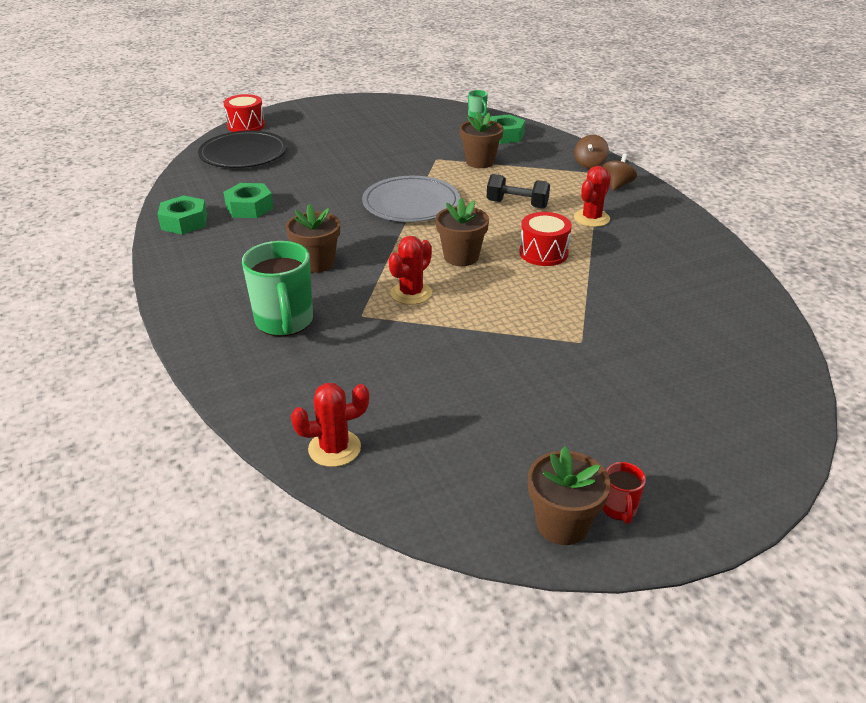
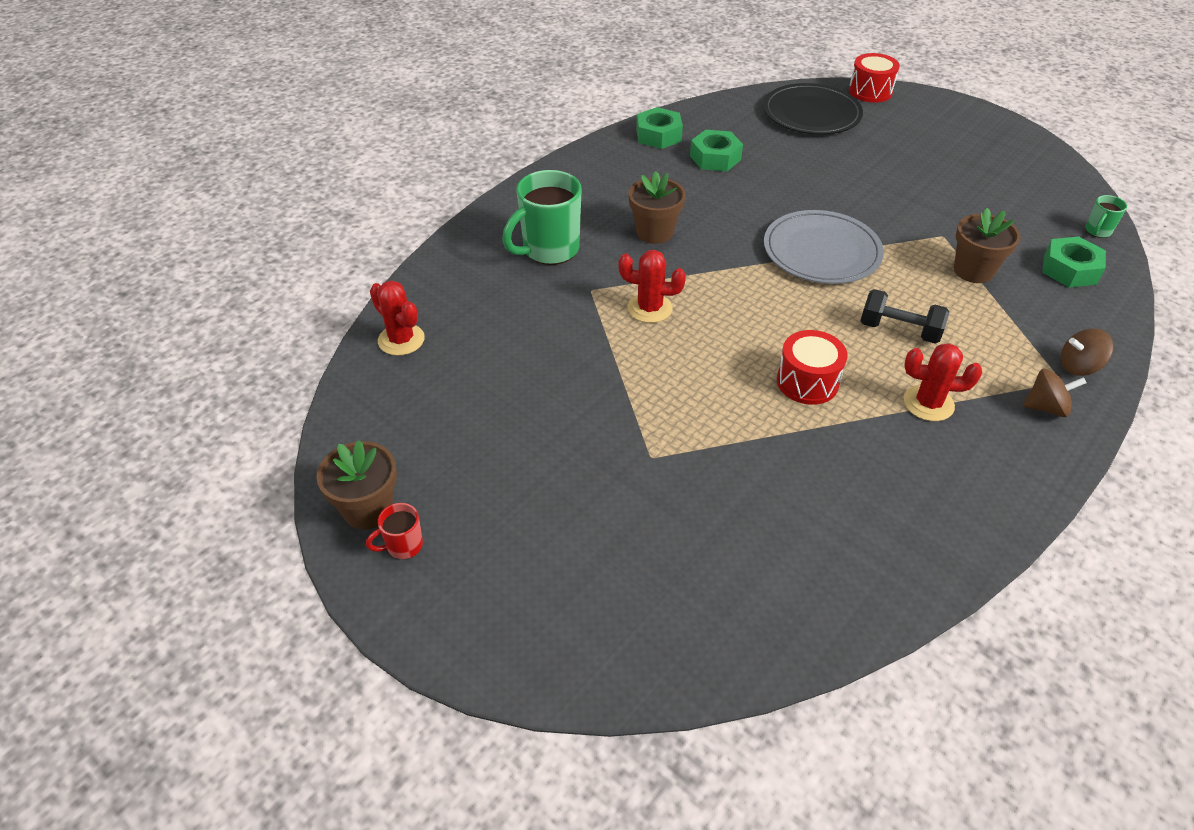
camera: 65 degrees right, 10 degrees up
brown flower pot [435,198,489,266] -> none
black dumbbell [487,174,550,209] -> black dumbbell turned 60 degrees counterclockwise [861,289,949,344]

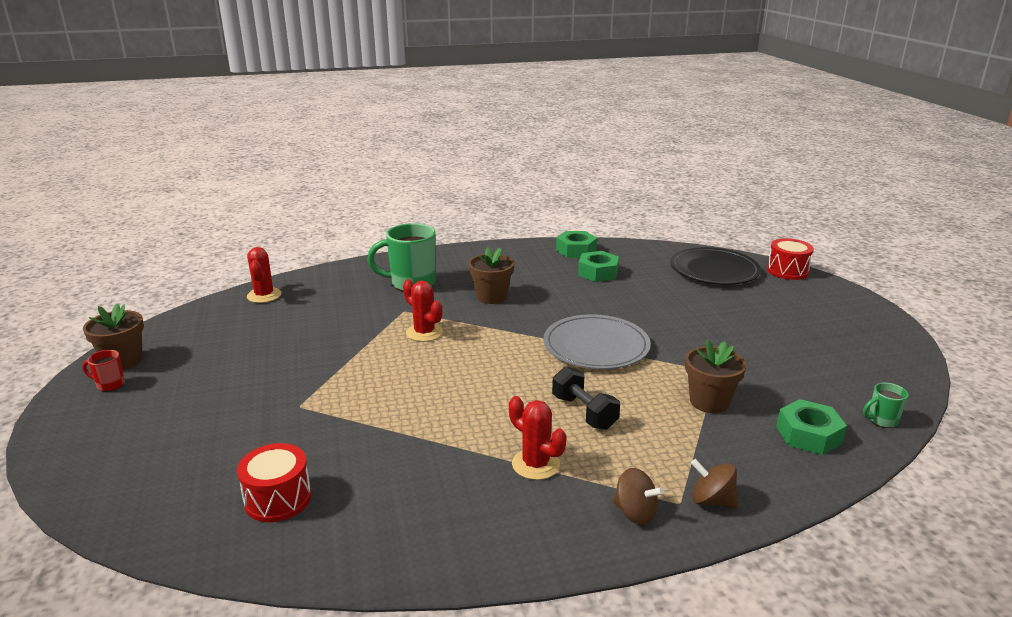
camera: 35 degrees right, 20 degrees down
red drum [777,330,848,405] -> red drum moved to [237,443,311,522]

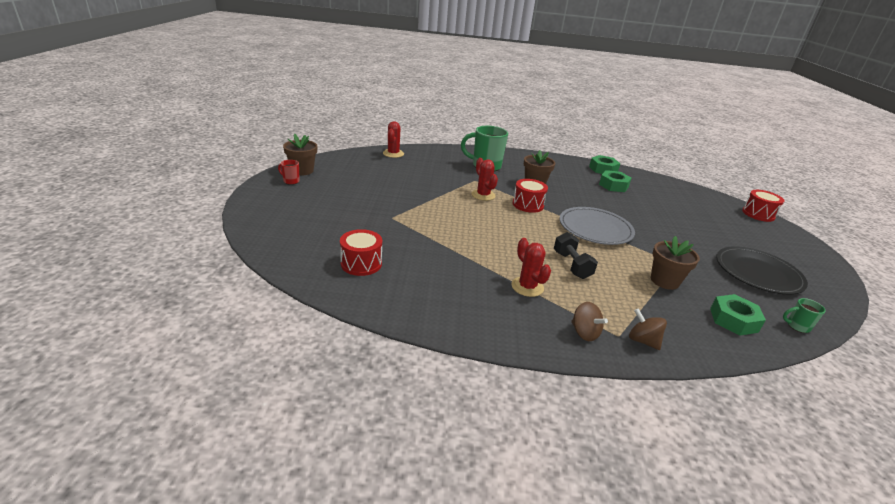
camera: 15 degrees right, 5 degrees up
black plate [670,247,761,285] -> black plate moved to [716,246,808,295]
none -> red drum [513,179,548,213]

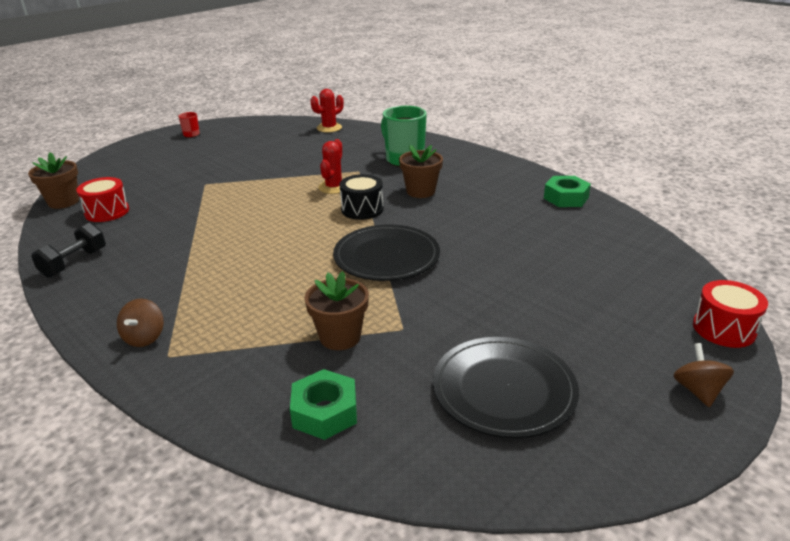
camera: 45 degrees right, 0 degrees up
brown flower pot [283,134,317,175] -> brown flower pot moved to [28,152,79,209]
red cactus [511,238,551,297] -> none
red drum [513,179,548,213] -> black drum [339,174,384,220]
black dumbbell [554,232,598,279] -> black dumbbell moved to [31,223,106,278]
grey plate [559,207,635,245] -> black plate [333,225,440,281]
green nut [599,170,631,192] -> none
brown spinning top [629,309,667,350] -> brown spinning top moved to [673,343,734,407]
green mug [783,298,826,333] -> none

